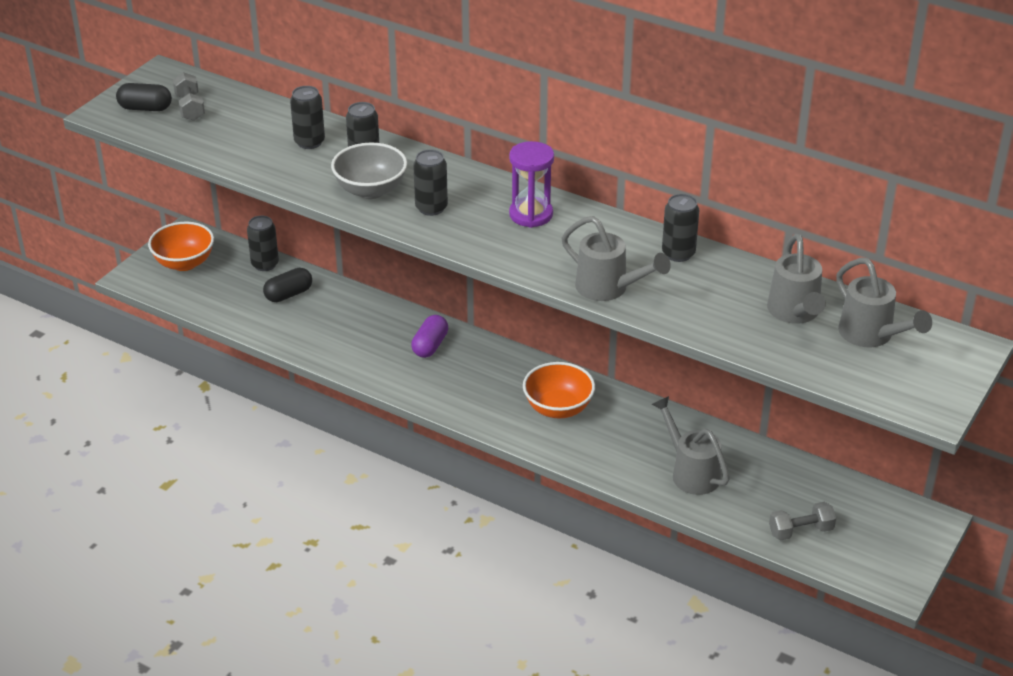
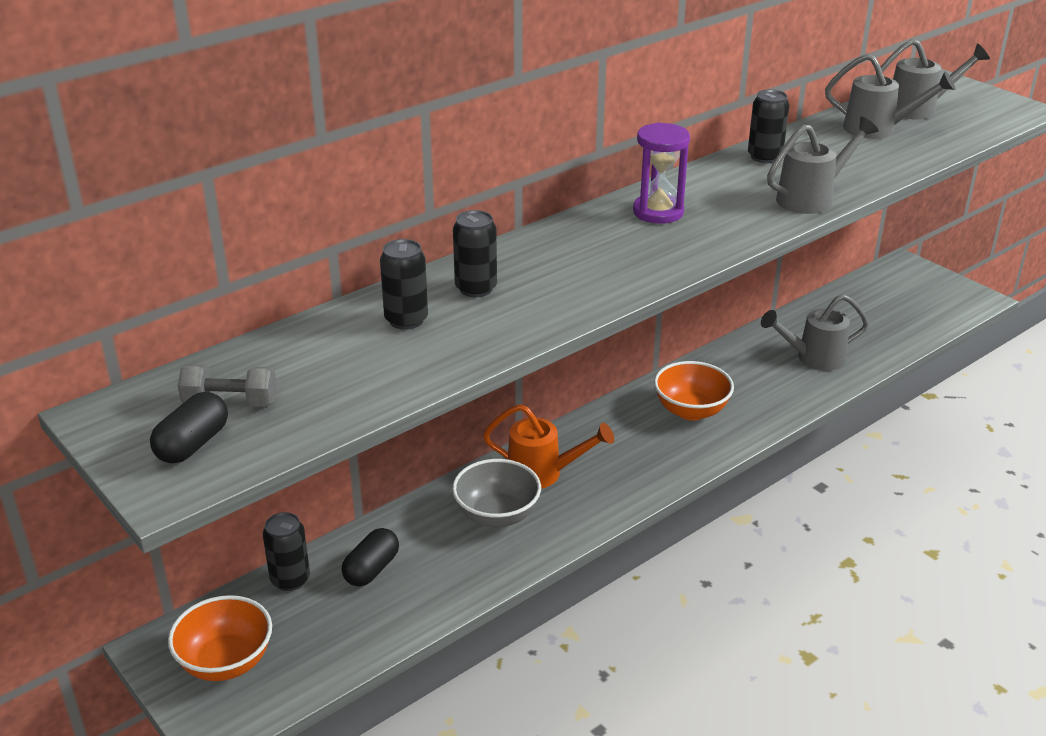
camera: 70 degrees left, 5 degrees down
black capsule [263,268,312,302] -> black capsule turned 45 degrees clockwise [342,528,399,586]
grey bowl [331,143,407,199] -> grey bowl moved to [452,459,541,527]
purple capsule [411,315,448,358] -> orange watering can [483,404,614,489]
black can [413,149,448,216] -> none
grey dumbbell [769,502,836,541] -> none

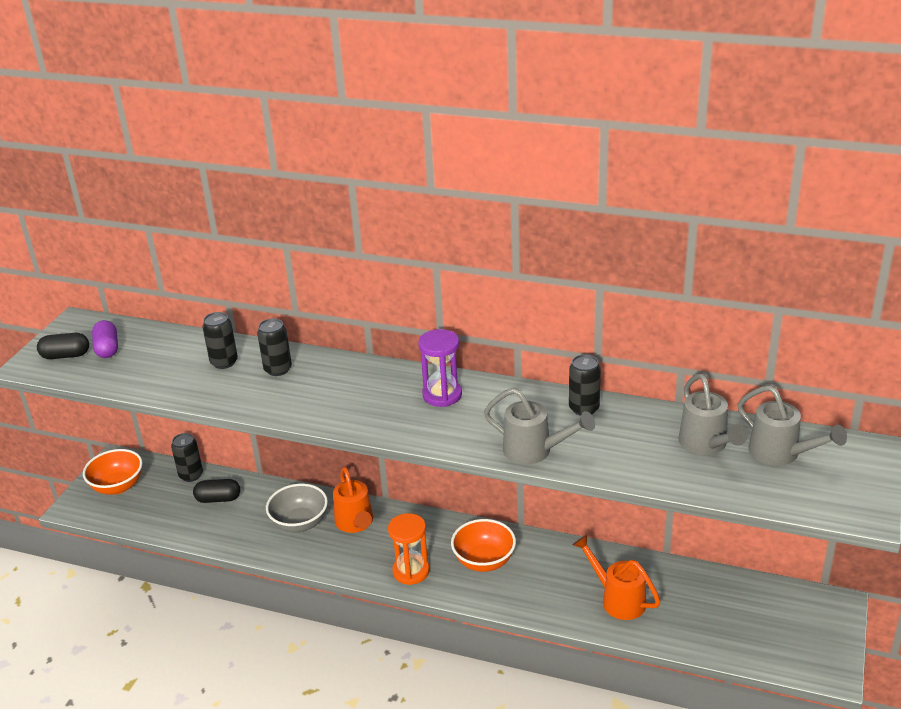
camera: 60 degrees right, 0 degrees up
grey dumbbell [178,364,277,407] -> purple capsule [92,320,118,358]
grey watering can [761,294,869,371] -> orange watering can [573,535,661,620]
none -> orange hourglass [388,513,429,585]

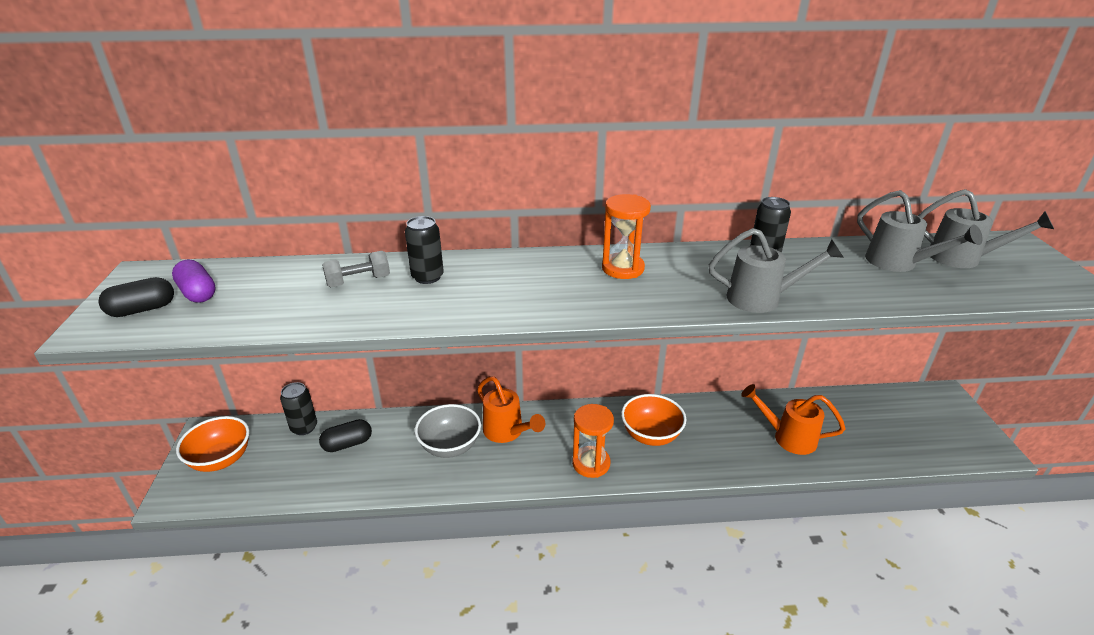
camera: 25 degrees left, 0 degrees up
black can [202,312,238,369] -> grey dumbbell [322,251,390,287]
purple hourglass [418,329,462,407] -> orange hourglass [602,194,651,279]

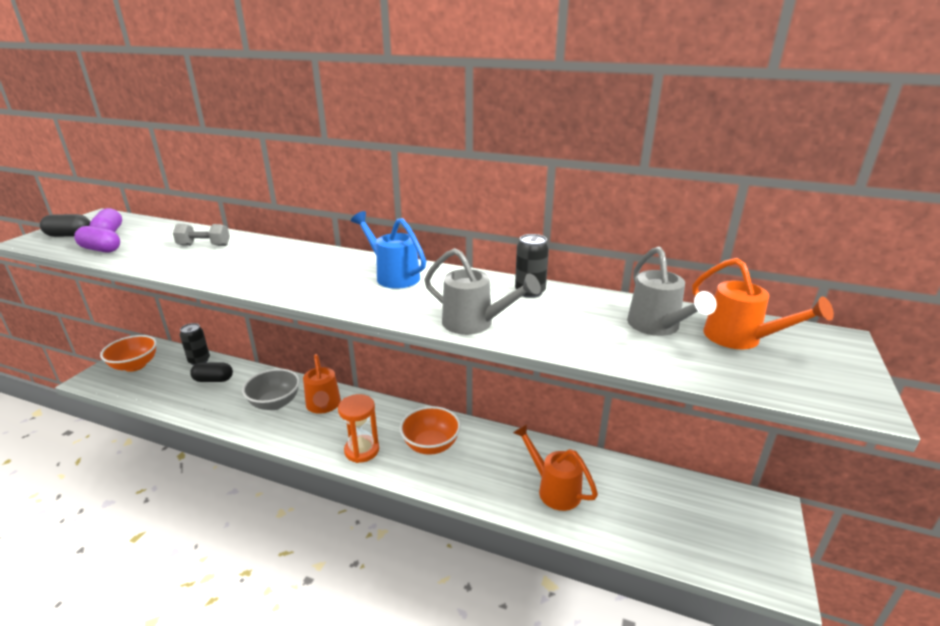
camera: 25 degrees right, 5 degrees down
black can [405,216,444,284] -> none
orange hourglass [602,194,651,279] -> blue watering can [351,211,426,289]
grey watering can [918,189,1054,268] -> orange watering can [692,258,834,349]
none -> purple capsule [74,226,120,253]

